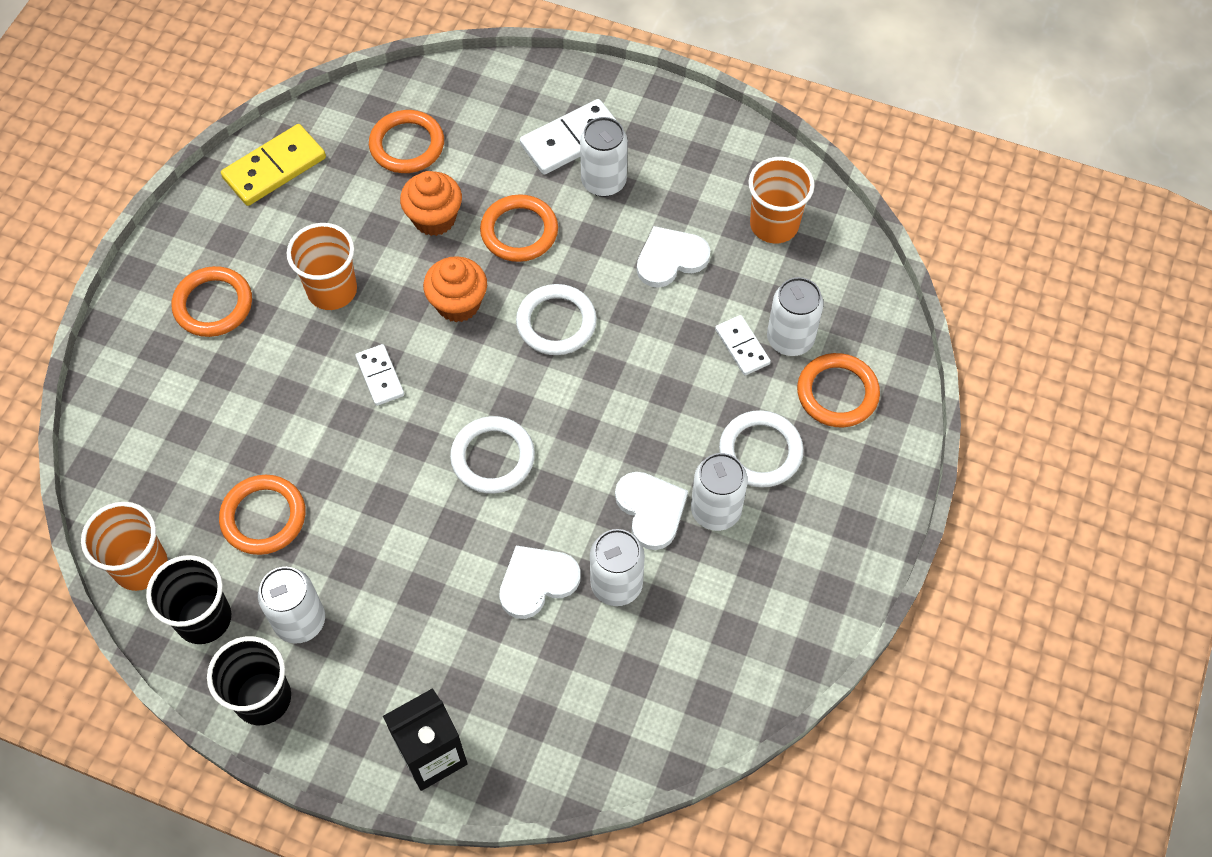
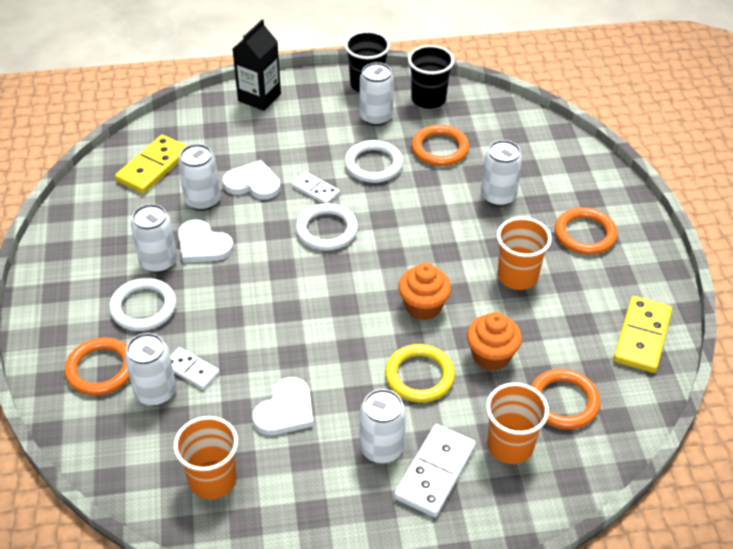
camera: 150 degrees right, 15 degrees down
orange cup [81,502,168,591] -> orange cup moved to [486,383,549,464]
white domino [355,344,404,406] -> white domino moved to [292,172,340,203]
orange ring [480,194,558,262] -> yellow ring [385,344,455,403]
white heart [499,546,581,619] -> white heart turned 105 degrees counterclockwise [222,160,281,199]
white ring [516,284,597,355] -> white ring moved to [344,140,403,183]
none -> yellow domino [115,135,187,194]
none -> white can [481,140,522,207]

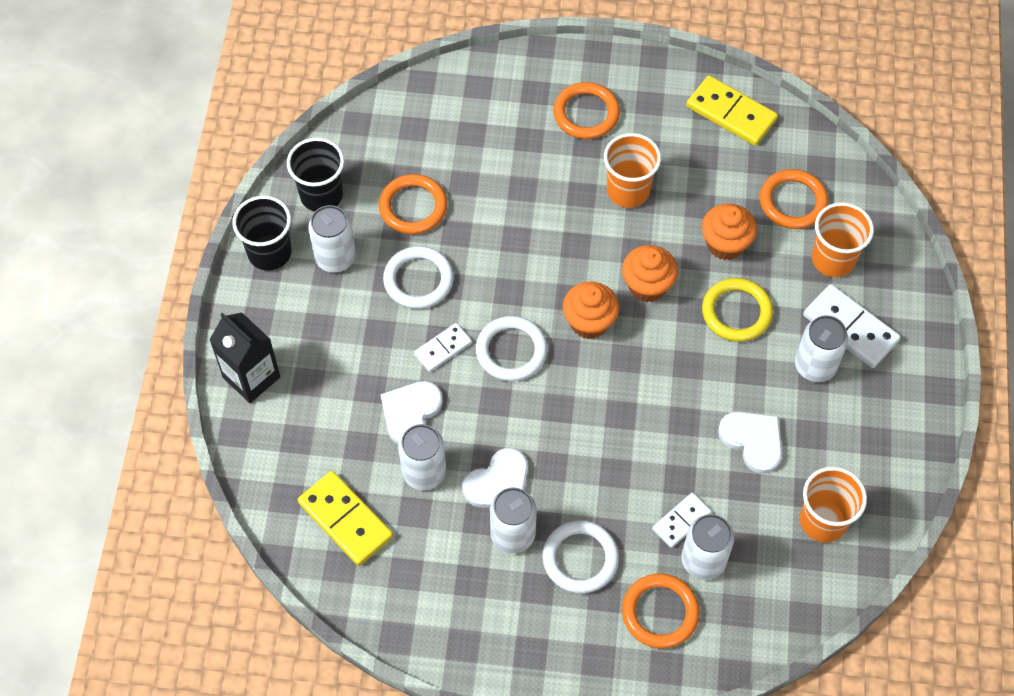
camera: 75 degrees left, 15 degrees up
white can [481,140,522,207] -> none
none -> orange cupcake [563,281,619,339]

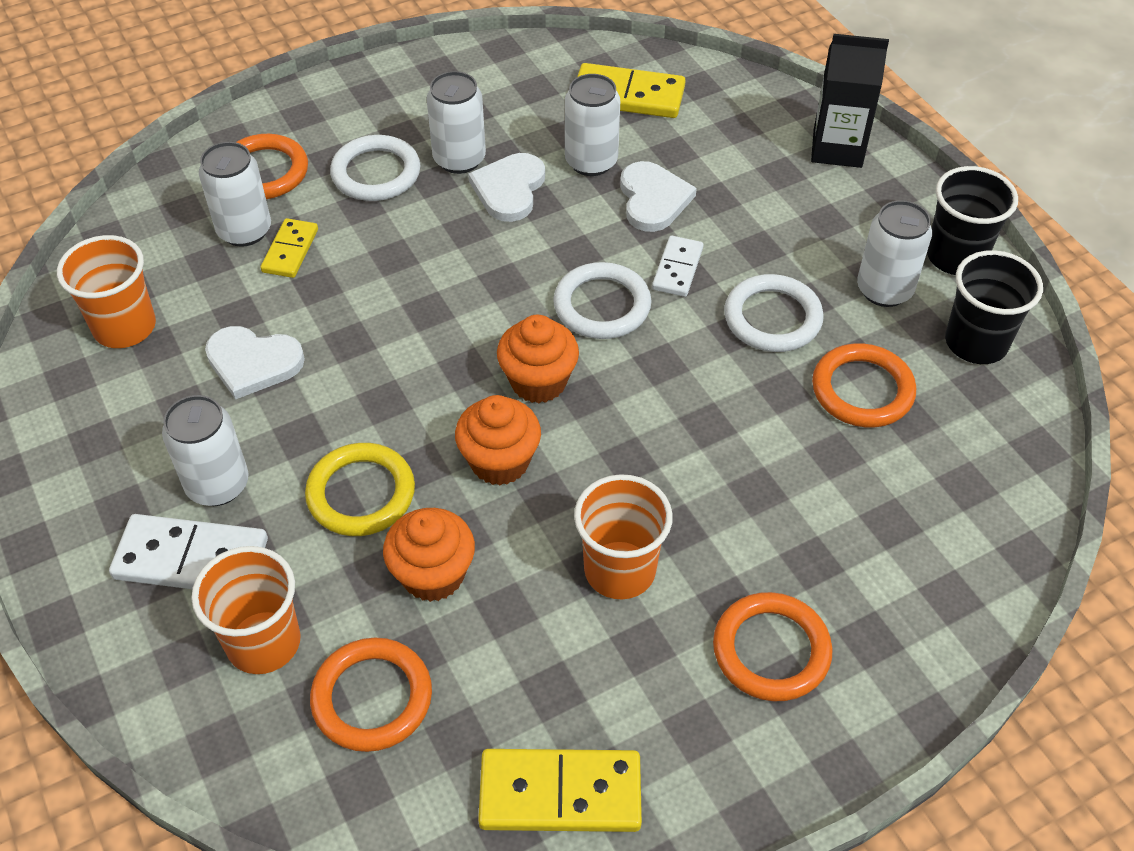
camera: 145 degrees right, 10 degrees down
white domino [652,492,712,548] -> yellow domino [260,218,318,278]

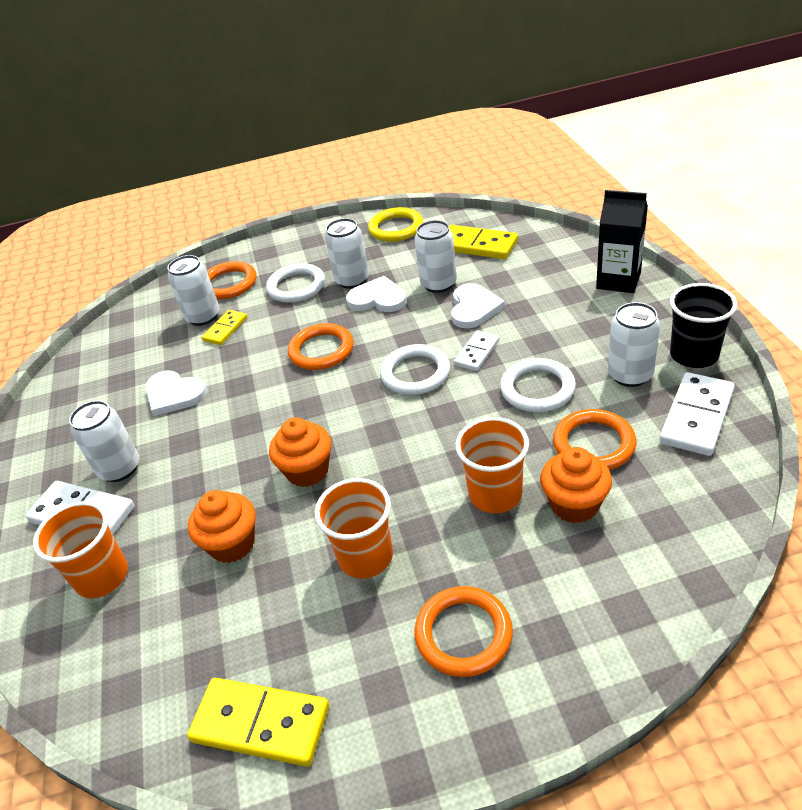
camera: 20 degrees right, 10 degrees down
orange cup [57,235,156,348] -> orange cup moved to [455,417,529,513]
yellow ring [305,443,415,536] -> yellow ring moved to [368,207,423,242]
orange ring [310,638,432,752] -> orange ring moved to [288,323,353,370]
white heart [468,153,545,222] -> white heart turned 75 degrees clockwise [346,276,407,312]
orange cupcake [497,315,579,403] -> orange cupcake moved to [540,447,612,523]
black cup [945,250,1043,364] -> white domino [659,372,735,456]

